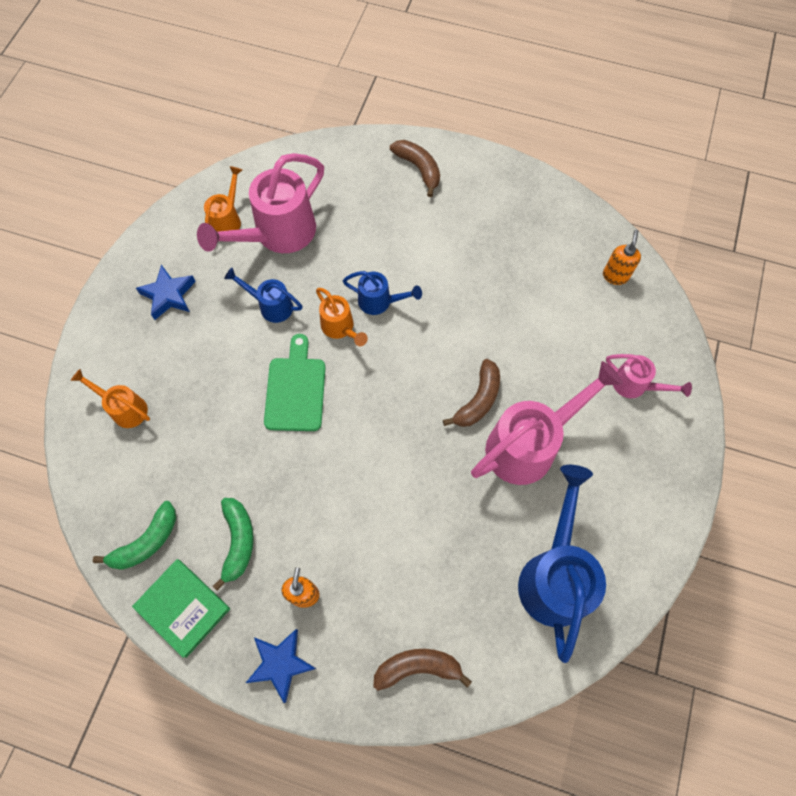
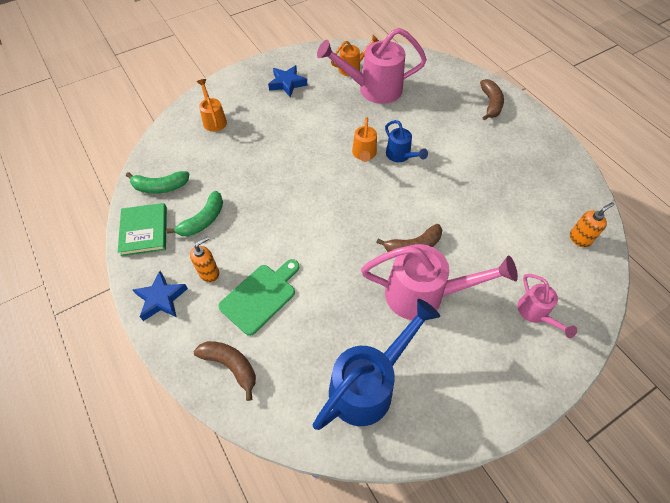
camera: 40 degrees right, 10 degrees down
blue watering can [224,268,303,323] -> none
green cutting board [264,334,325,431] -> green cutting board moved to [218,259,299,336]

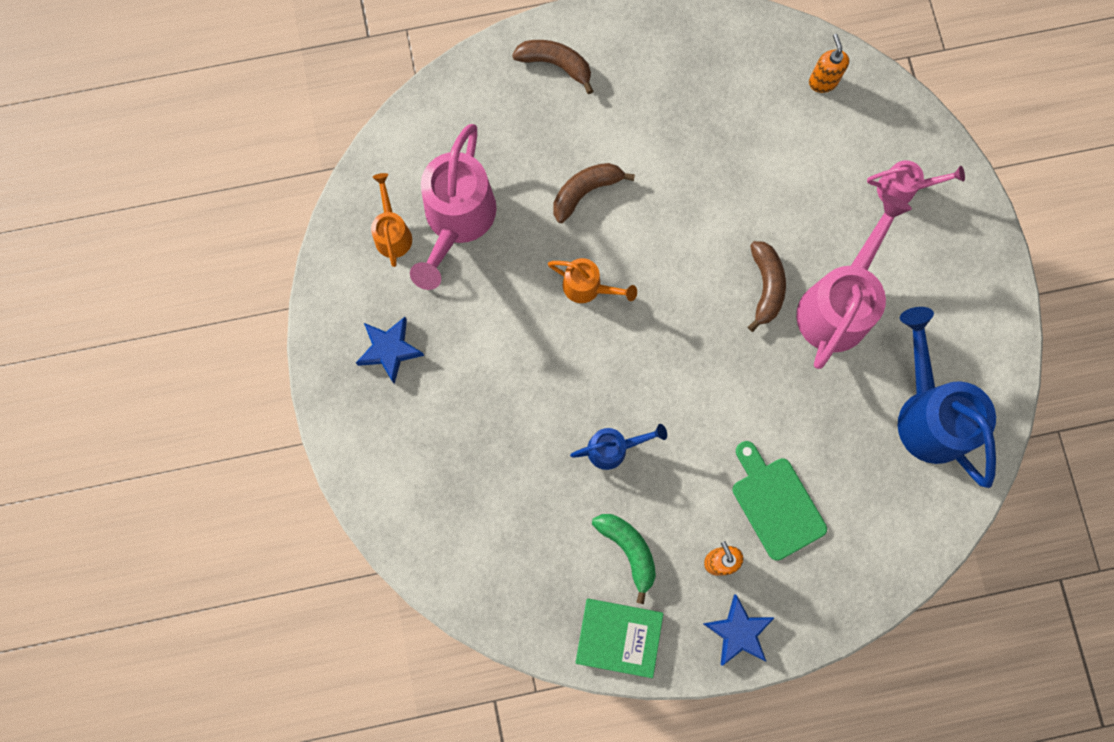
camera: 70 degrees left, 20 degrees up
green banana [126,171,189,194] -> none
brown banana [194,341,256,401] -> brown banana moved to [553,163,635,223]
orange watering can [197,79,227,132] -> none
blue watering can [385,120,428,162] -> blue watering can moved to [570,424,667,470]

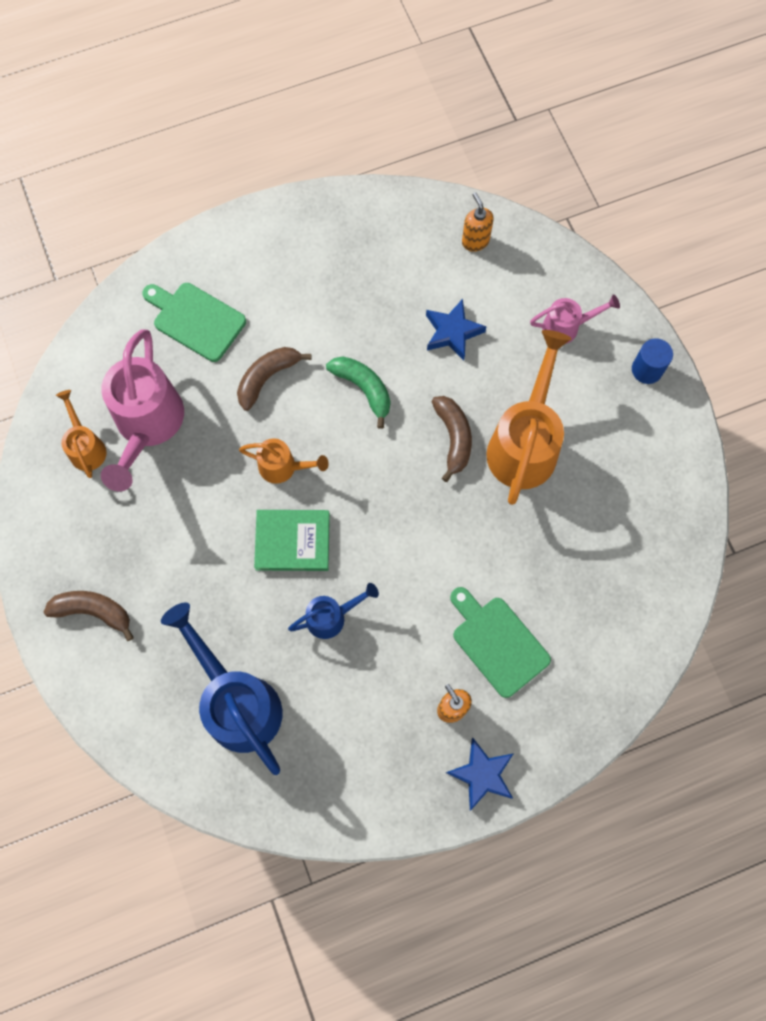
camera: 10 degrees left, 5 degrees down
blue star [356,317,424,384] -> blue star moved to [426,299,486,361]
brown banana [512,40,593,94] -> brown banana moved to [44,591,134,641]
green book [576,598,663,678] -> green book moved to [254,510,330,571]
green banana [592,514,656,604] -> green banana moved to [326,356,390,429]
pink watering can [796,194,912,369] -> orange watering can [486,330,571,505]
blue watering can [898,307,996,488] -> blue watering can moved to [161,602,282,775]
none -> green cutting board [142,283,246,362]
none -> blue cylinder [632,338,673,384]

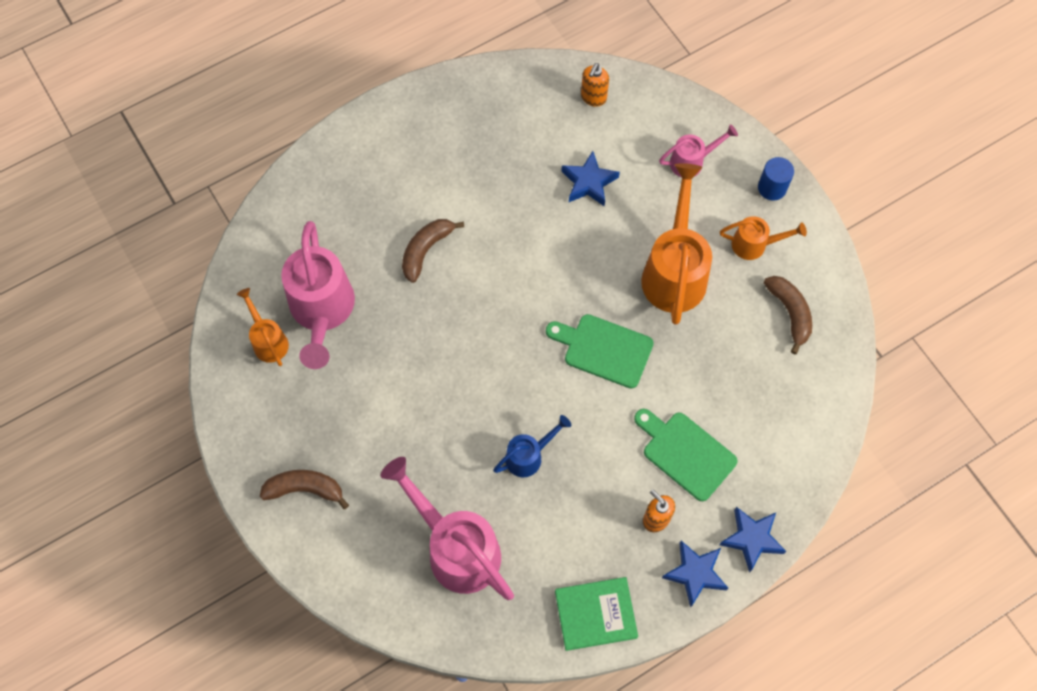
camera: 10 degrees left, 5 degrees down
green cutting board [142,283,246,362] -> green cutting board moved to [546,314,654,388]
blue watering can [161,602,282,775] -> pink watering can [381,457,514,600]
orange watering can [239,438,329,484] -> orange watering can moved to [720,216,807,260]
green book [254,510,330,571] -> green book moved to [555,577,638,651]
green banana [326,356,390,429] -> none
brown banana [432,396,472,482] -> brown banana moved to [764,276,812,354]
orange soap dispenser [462,192,494,252] -> orange soap dispenser turned 120 degrees counterclockwise [581,63,609,107]
none -> blue star [719,507,786,573]

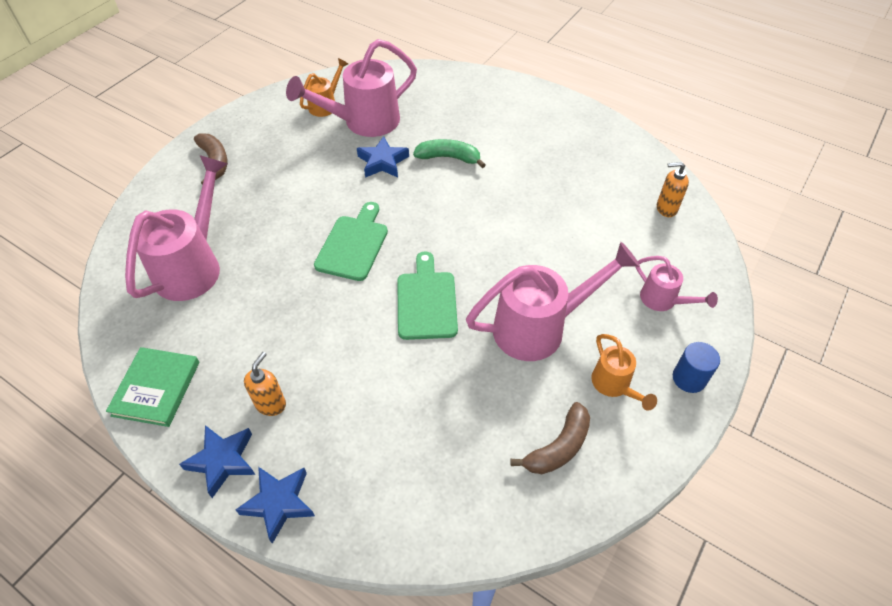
camera: 65 degrees right, 15 degrees down
brown banana [402,219,464,283] -> green banana [413,139,486,168]
blue watering can [493,415,571,477] -> none
green book [555,577,638,651] -> green book turned 45 degrees clockwise [106,347,199,427]
blue star [562,151,620,206] -> blue star moved to [357,136,409,178]
green cutting board [634,409,738,501] -> green cutting board moved to [314,202,388,281]
orange watering can [641,163,712,325] -> pink watering can [466,242,640,361]

